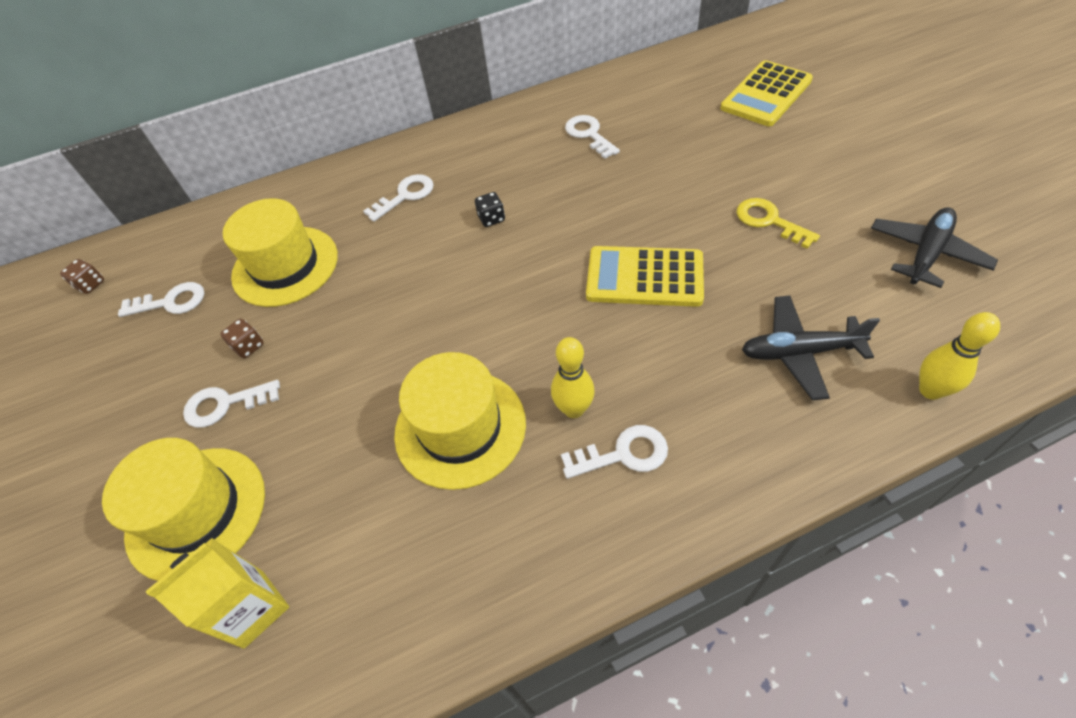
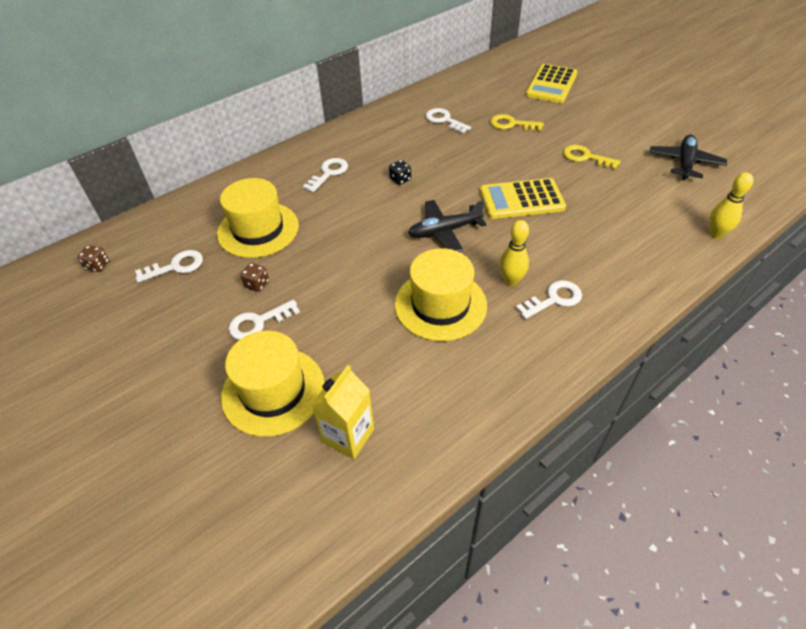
camera: 20 degrees left, 5 degrees down
black plane [742,296,880,400] -> black plane moved to [408,200,487,252]
none -> yellow key [490,114,544,131]

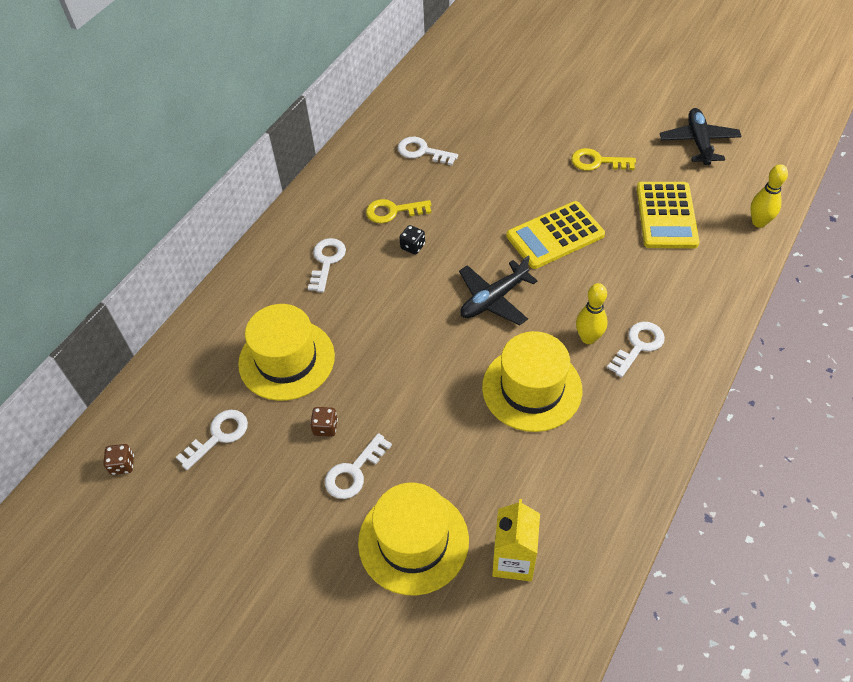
camera: 20 degrees left, 5 degrees up
yellow key [490,114,544,131] -> yellow key moved to [366,199,431,223]
yellow calculator [526,64,578,103] -> yellow calculator moved to [637,182,700,248]

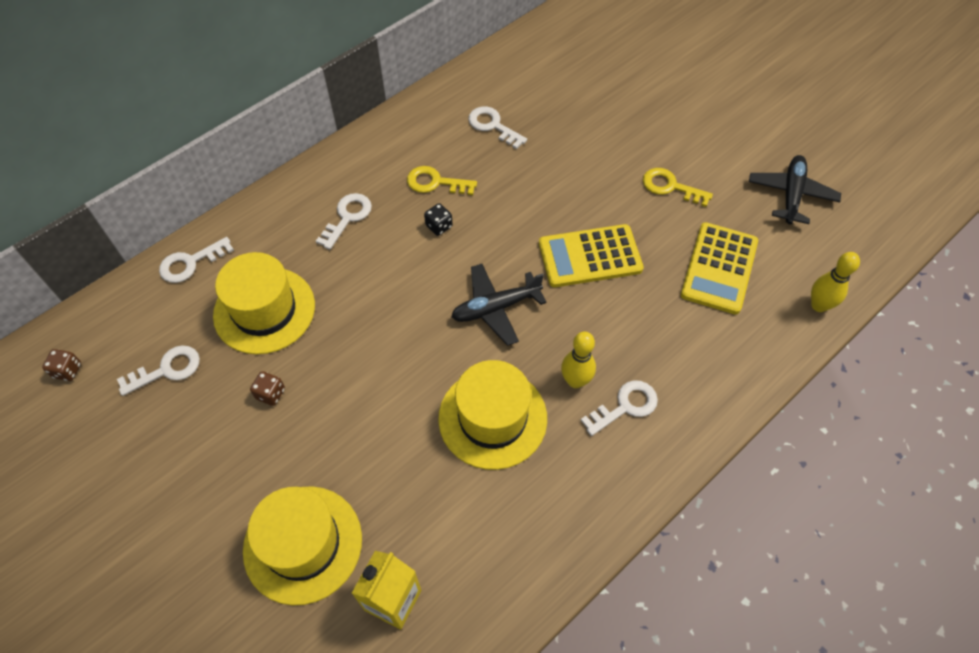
camera: 15 degrees right, 5 degrees up
white key [325,433,392,499] -> white key moved to [159,237,234,283]

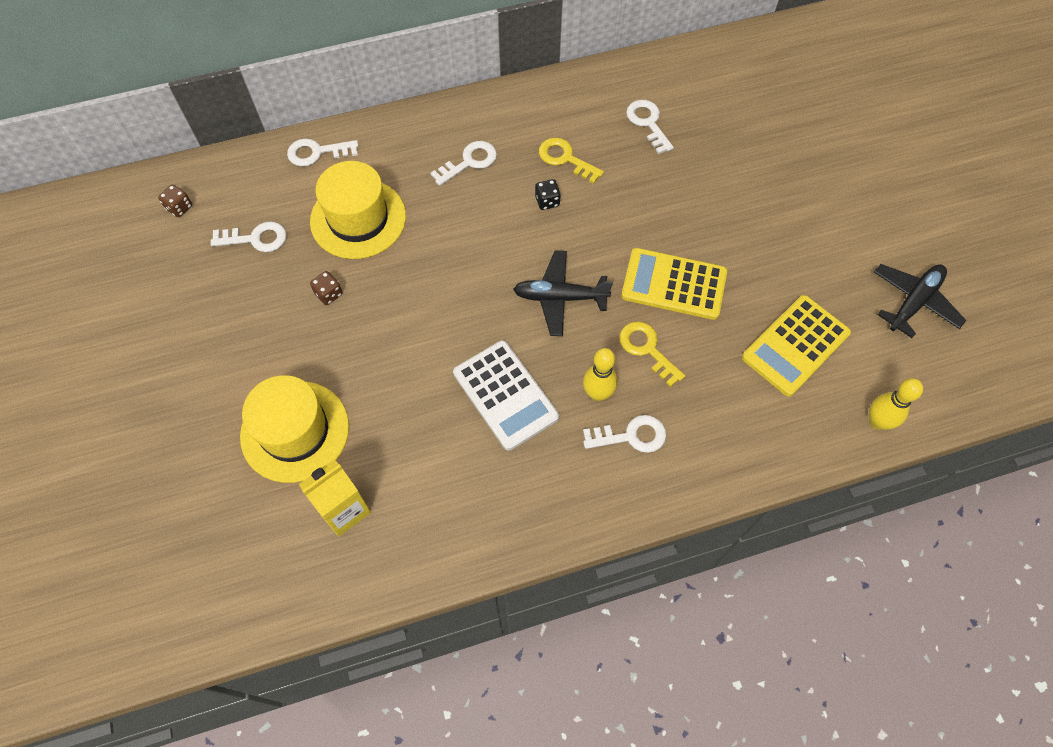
camera: 25 degrees right, 5 degrees up
yellow hat [438,360,547,470] -> white calculator [453,340,559,451]
yellow key [643,168,713,207] -> yellow key moved to [619,322,685,387]

